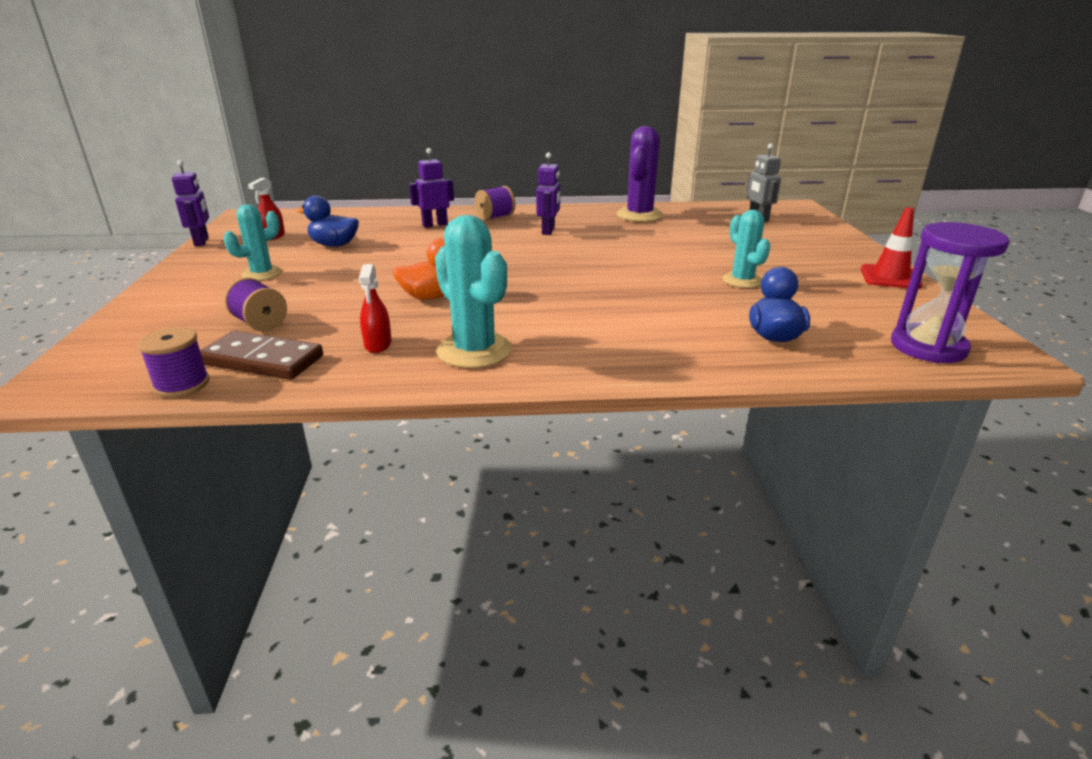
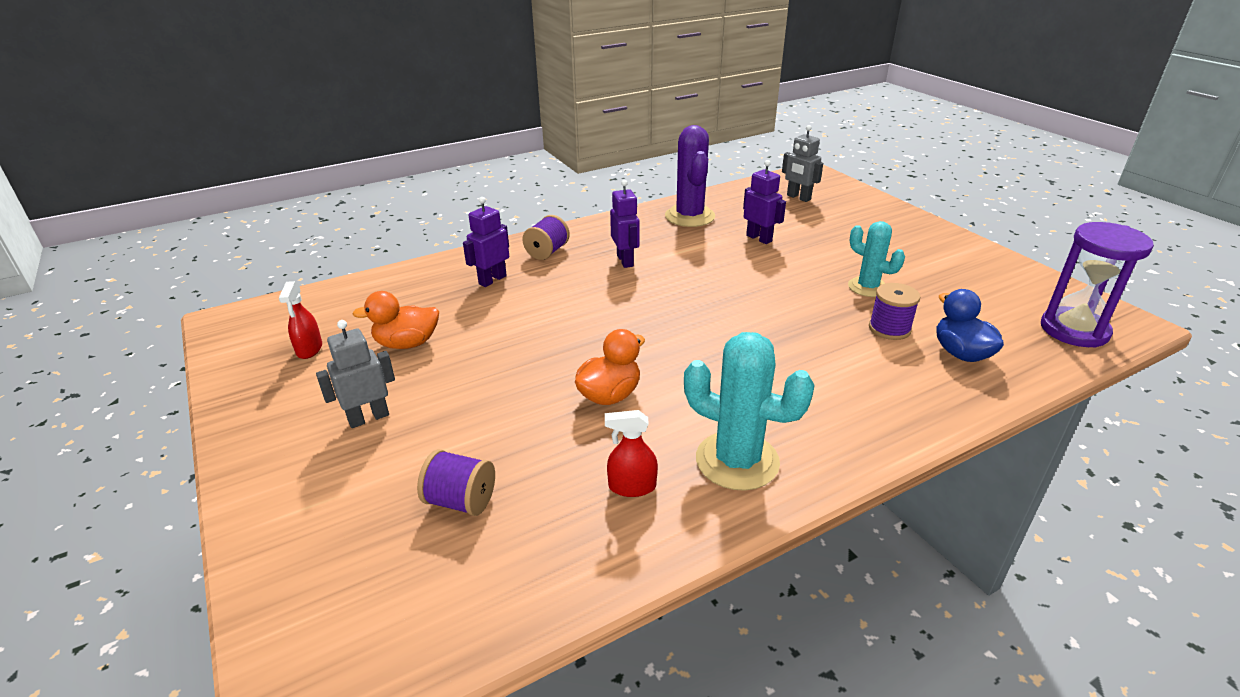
camera: 25 degrees left, 5 degrees up
purple spool [137,327,209,398] -> purple spool moved to [869,283,921,340]
purple robot [172,160,209,246] -> purple robot moved to [743,160,786,244]
brown domino [200,331,323,380] -> none
turquoise cactus [223,204,282,281] -> grey robot [316,320,395,428]
blue duck [296,195,359,247] -> orange duck [352,291,439,349]
red spray bottle [359,264,392,353] -> red spray bottle turned 120 degrees clockwise [605,410,658,497]
red traffic cone [861,207,923,289] -> none

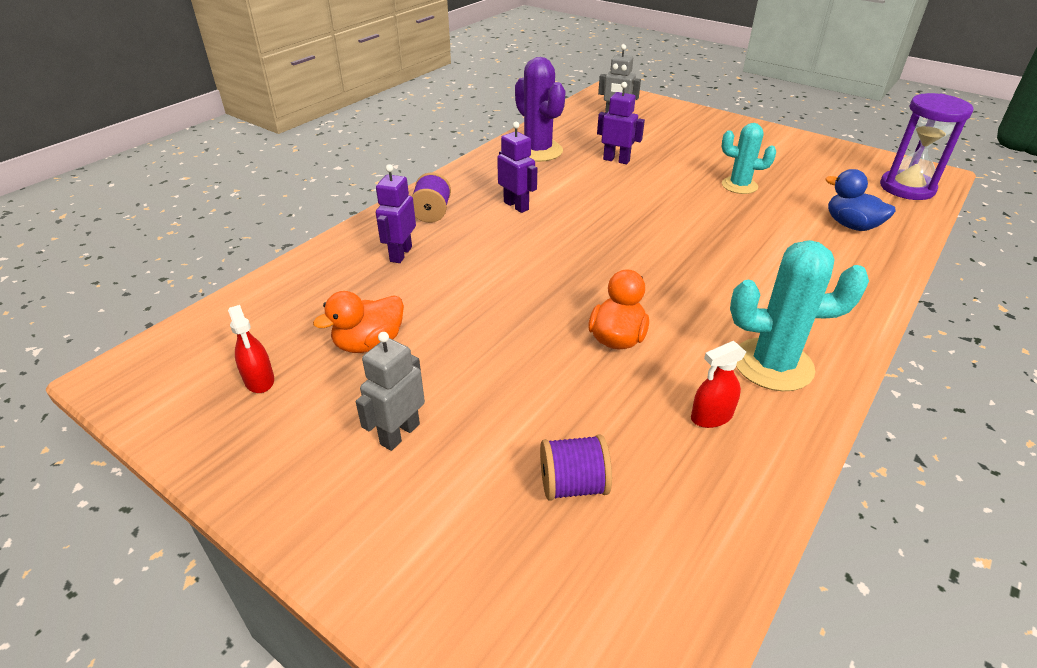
camera: 25 degrees left, 5 degrees up
purple spool [869,283,921,340] -> none

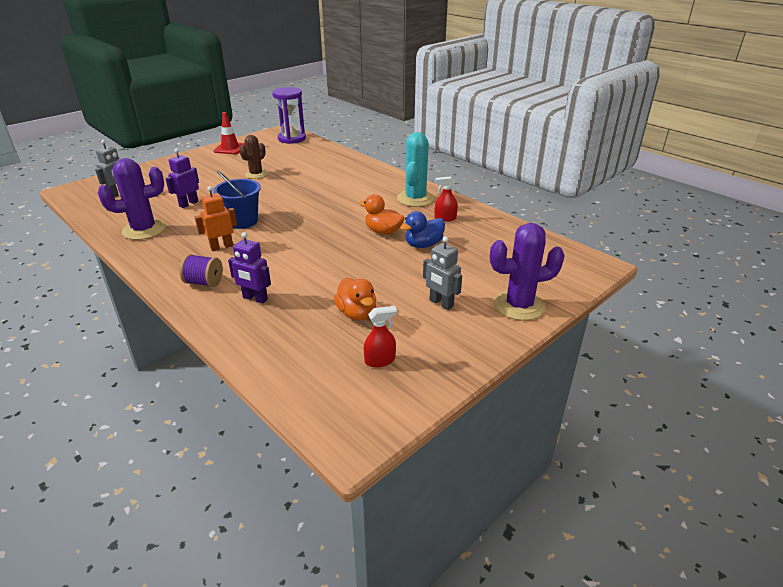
camera: 80 degrees left, 5 degrees down
purple robot [497,122,537,213] -> orange robot [195,186,237,251]
purple spool [540,434,612,501] -> none
red spray bottle [691,341,746,428] -> red spray bottle turned 105 degrees clockwise [435,176,458,222]
turquoise cactus [722,123,776,194] -> brown cactus [239,135,267,179]
blue duck [825,169,896,231] -> blue duck moved to [400,211,445,248]
none -> red traffic cone [213,112,245,154]
none -> blue bucket [213,171,261,229]
none -> purple cactus [490,223,565,321]

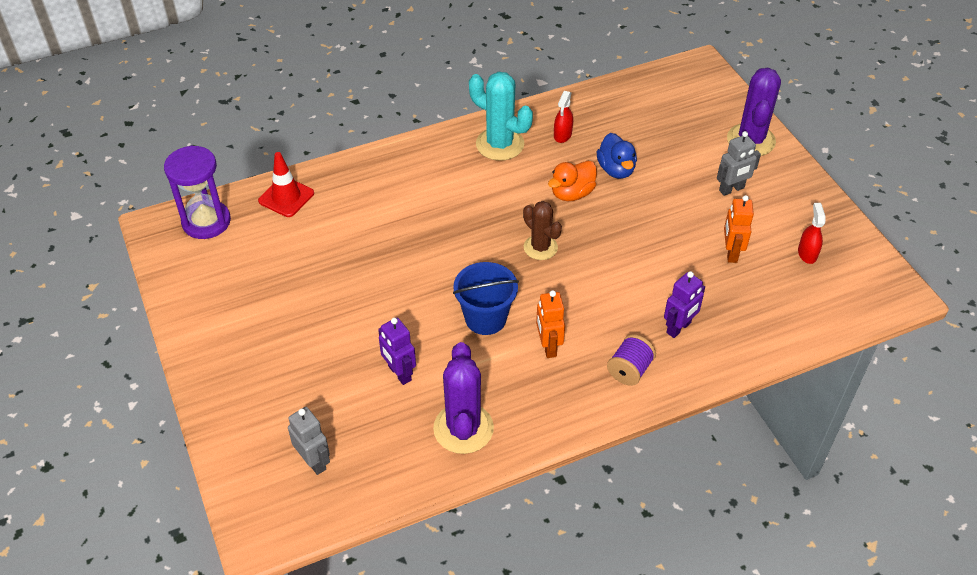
camera: 70 degrees left, 15 degrees up
red traffic cone [213,112,245,154] -> red traffic cone moved to [258,152,314,217]
brown cactus [239,135,267,179] -> brown cactus moved to [523,201,562,260]
orange duck [334,277,376,321] -> orange robot [724,195,754,263]

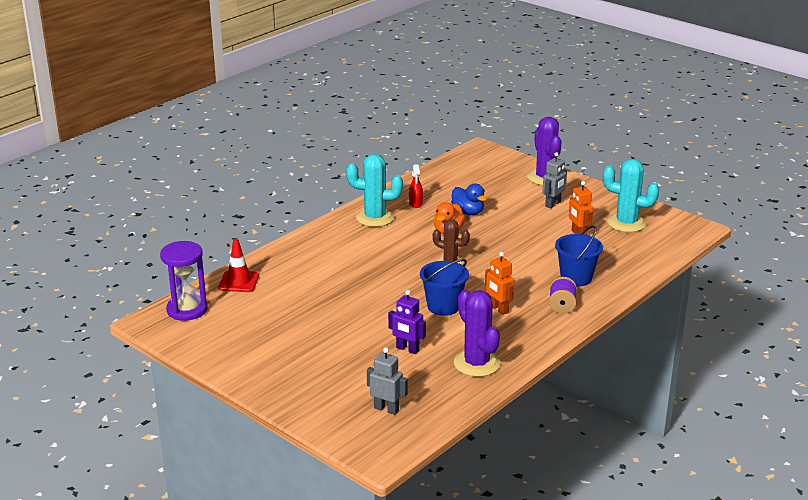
camera: 25 degrees left, 20 degrees down
purple robot [664,271,705,338] -> blue bucket [555,226,603,287]
red spray bottle [798,203,826,264] -> turquoise cactus [603,159,659,232]

